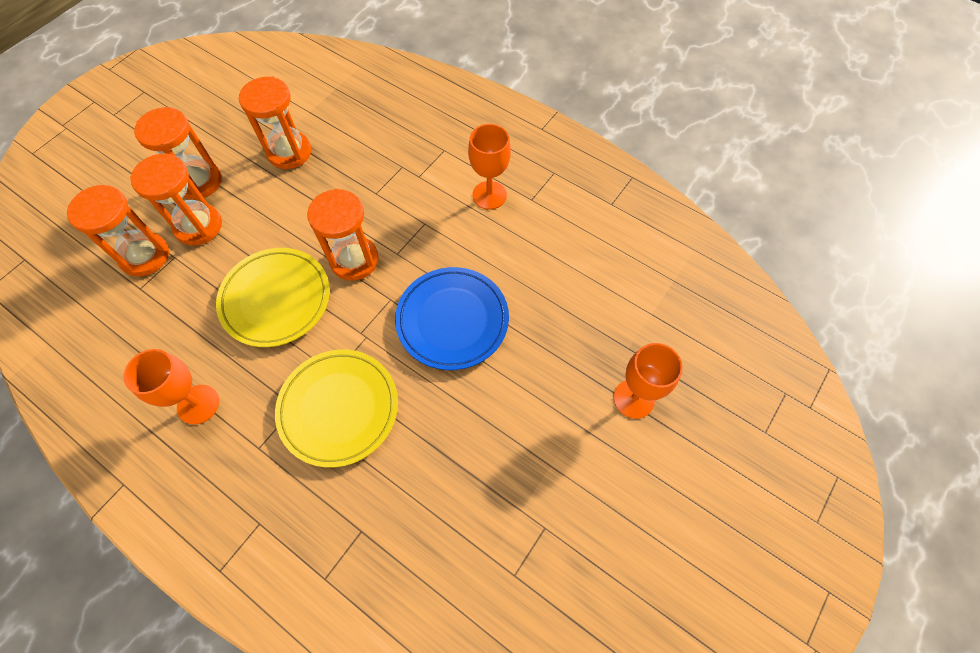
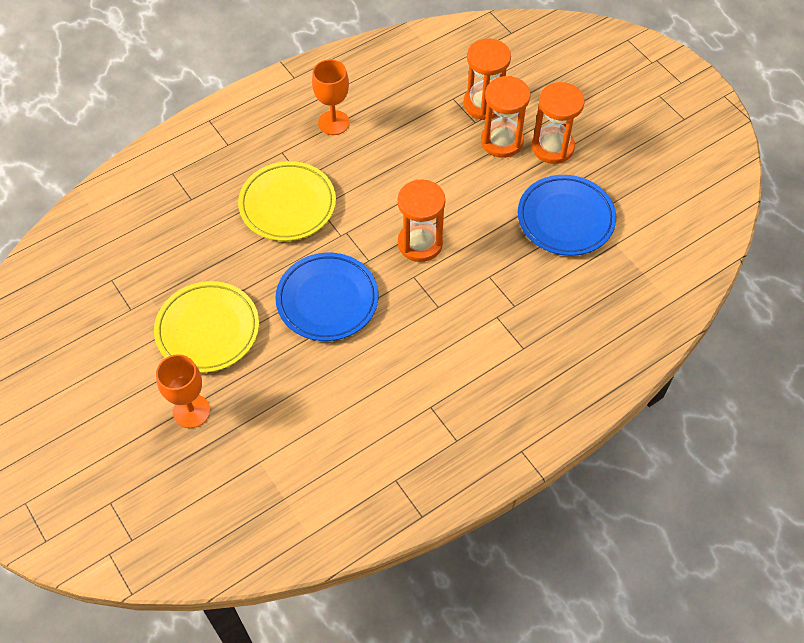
camera: 110 degrees right, 5 degrees down
yellow plate [216,248,330,347] -> yellow plate moved to [154,281,259,373]
orange hourglass [239,77,311,169] -> blue plate [518,175,616,256]
orange goblet [468,124,511,210] -> none

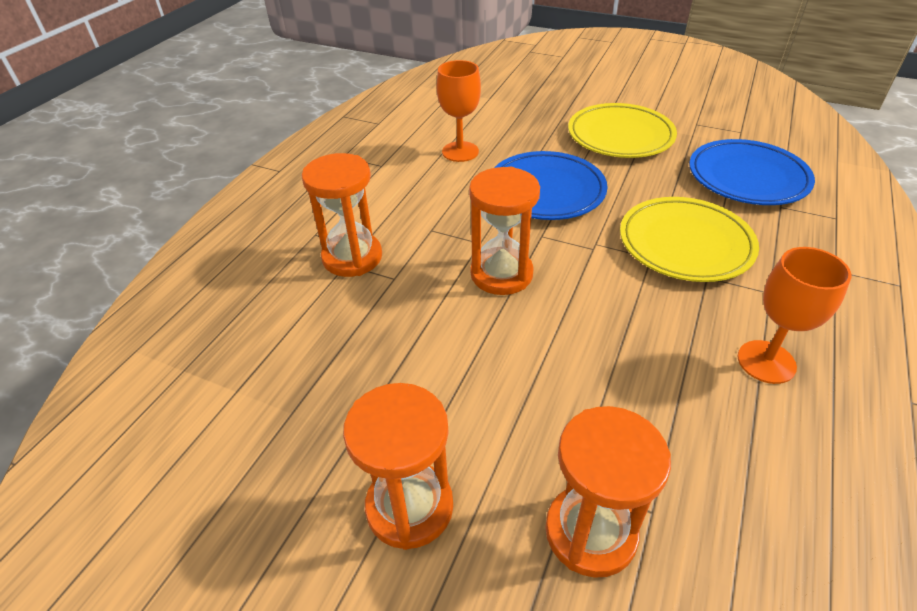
camera: 150 degrees right, 15 degrees down
orange goblet [156,354,210,428] -> orange goblet moved to [437,60,481,162]
orange hourglass [481,76,531,158] -> orange hourglass moved to [302,153,382,277]
blue plate [518,175,616,256] -> blue plate moved to [689,139,815,205]

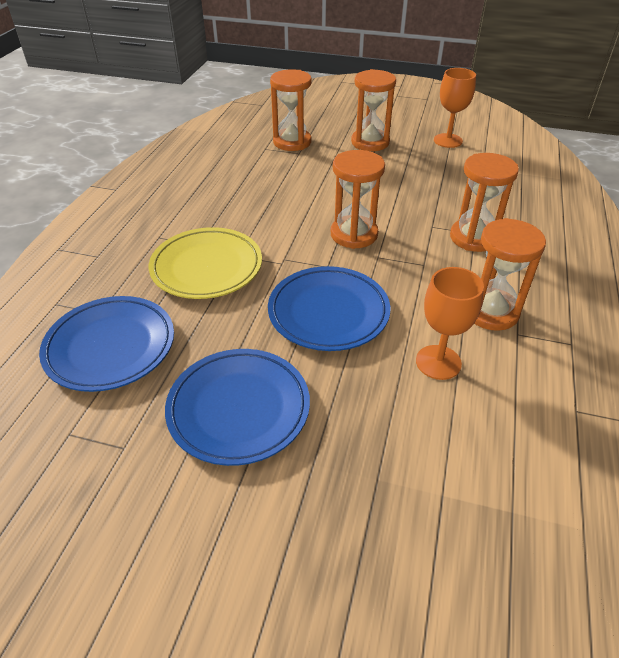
camera: 170 degrees right, 0 degrees up
yellow plate [568,103,677,158] -> blue plate [165,349,310,466]
orange goblet [738,247,851,384] -> orange goblet moved to [434,68,476,148]
none -> orange hourglass [474,218,546,331]

